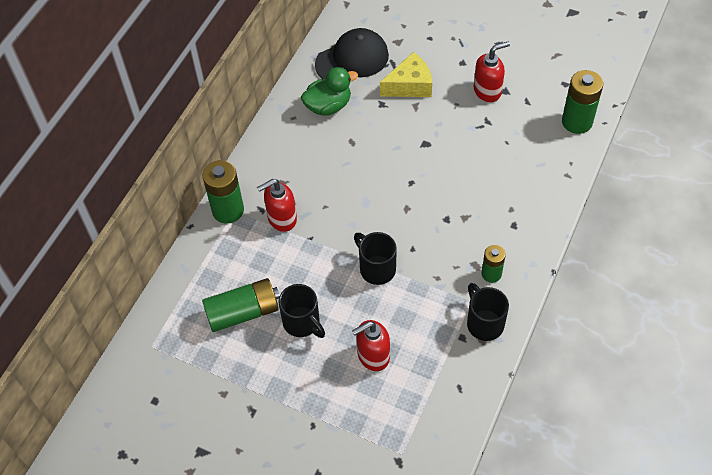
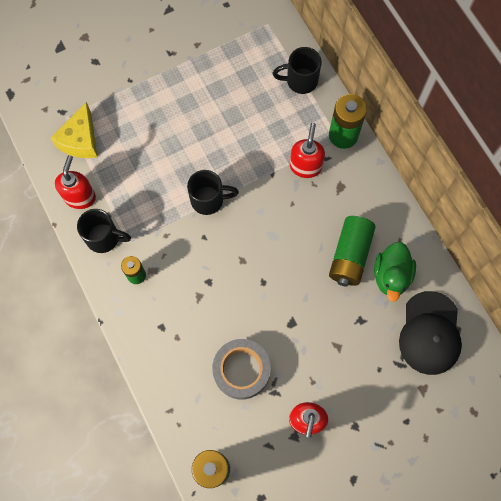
camera: 125 degrees right, 15 degrees up
green battery [202,278,280,332] -> green battery moved to [329,216,376,287]
black mug [278,284,325,338] -> black mug moved to [273,47,322,94]
red soap dispenser [352,320,390,371] -> red soap dispenser moved to [55,155,96,209]
yellow cheese [380,52,432,97] -> yellow cheese moved to [51,102,97,158]
none -> grey tape [212,339,271,400]

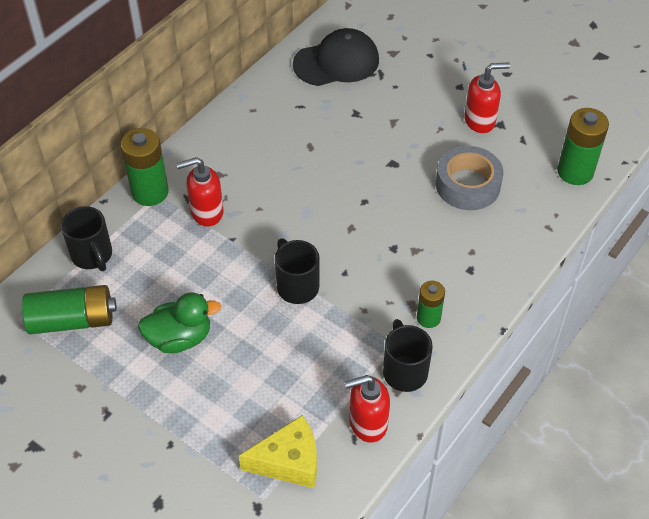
camera: 115 degrees left, 20 degrees down
green battery [329,216,376,287] -> green battery moved to [22,285,117,334]
green duck [374,242,416,302] -> green duck moved to [138,292,221,353]

